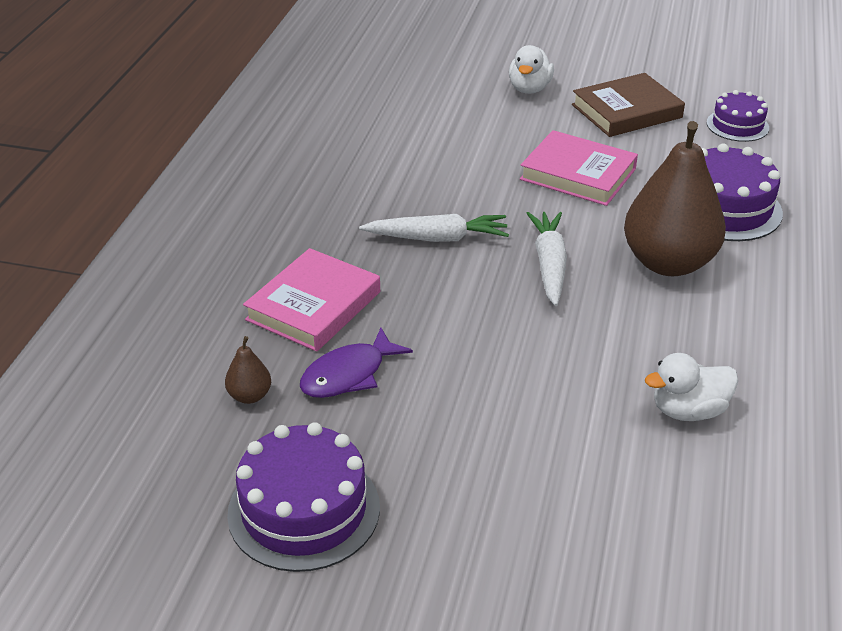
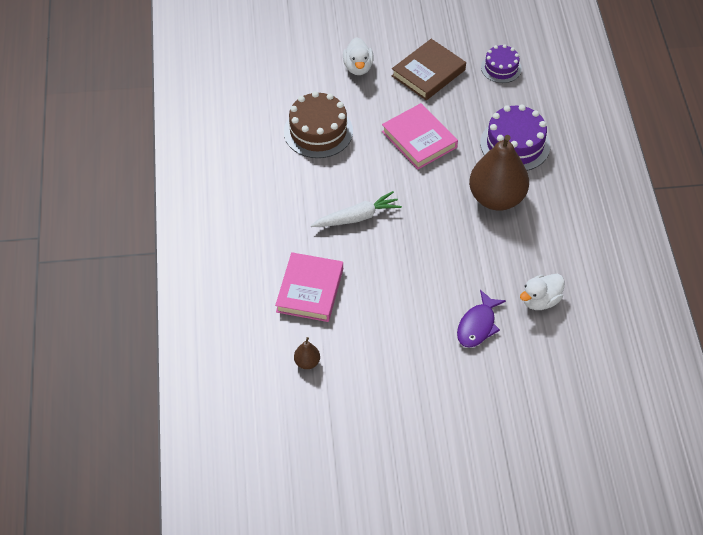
camera: 20 degrees left, 15 degrees up
purple cake [227,422,380,572] -> none
purple fish [300,328,413,398] -> purple fish moved to [457,290,506,348]
pink book [520,130,638,206] -> pink book turned 45 degrees clockwise [382,103,458,169]
white carrot [526,212,567,306] -> none
none -> brown cake [284,91,353,158]

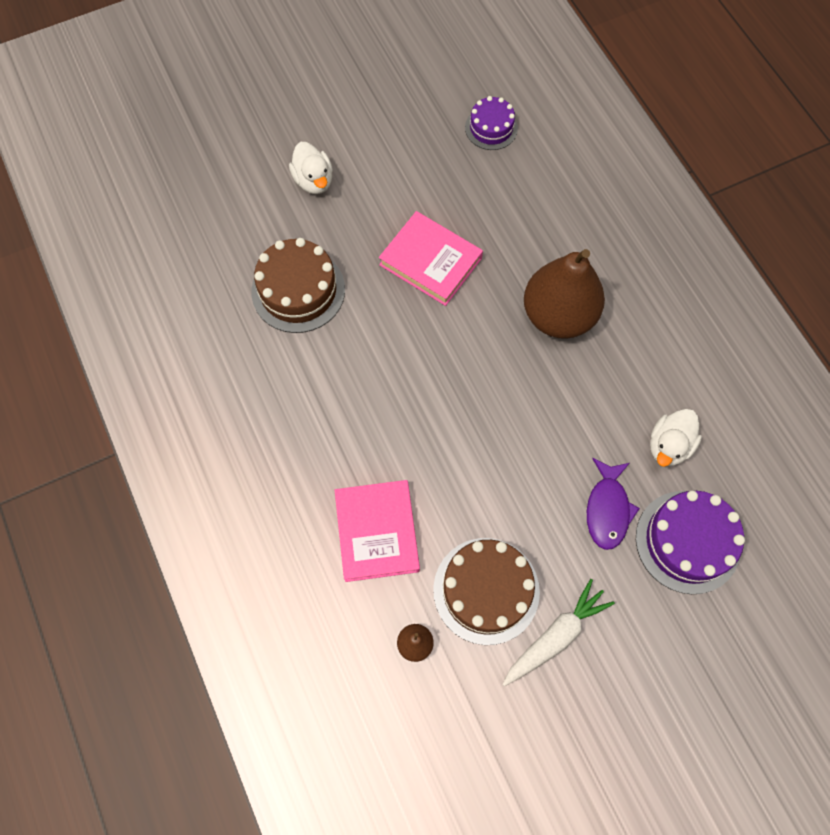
camera: 20 degrees left, 15 degrees up
white carrot [311,191,402,227] -> white carrot moved to [503,579,615,686]
brown book [392,39,466,100] -> none
purple cake [480,105,550,171] -> purple cake moved to [636,491,745,594]
none -> brown cake [433,538,540,645]

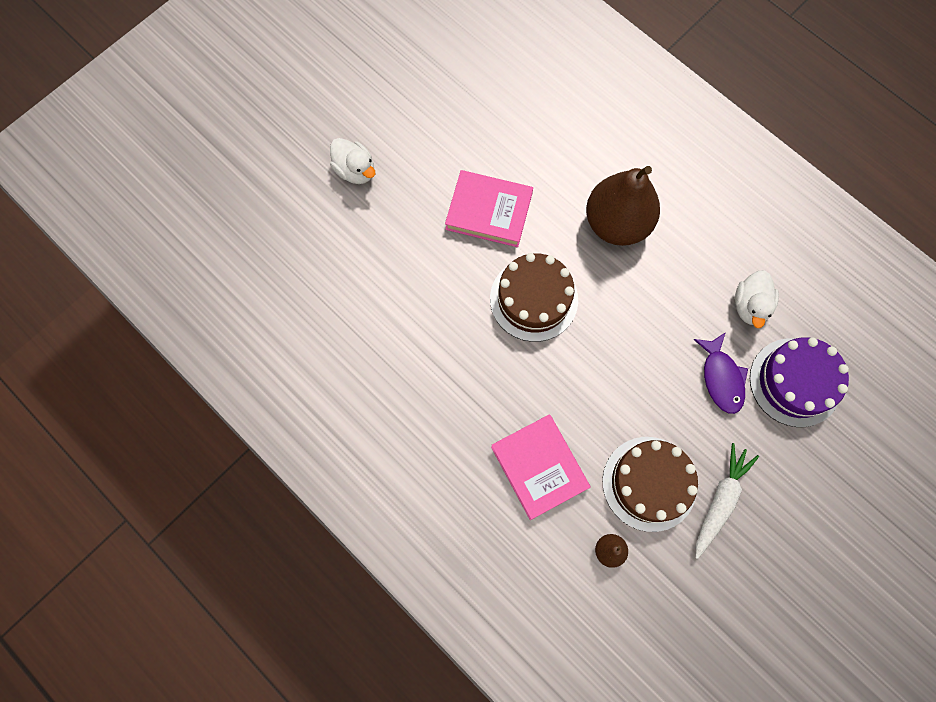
camera: 20 degrees left, 5 degrees up
brown cake [251,238,345,333] -> brown cake moved to [490,253,578,342]
purple cake [465,96,518,150] -> none

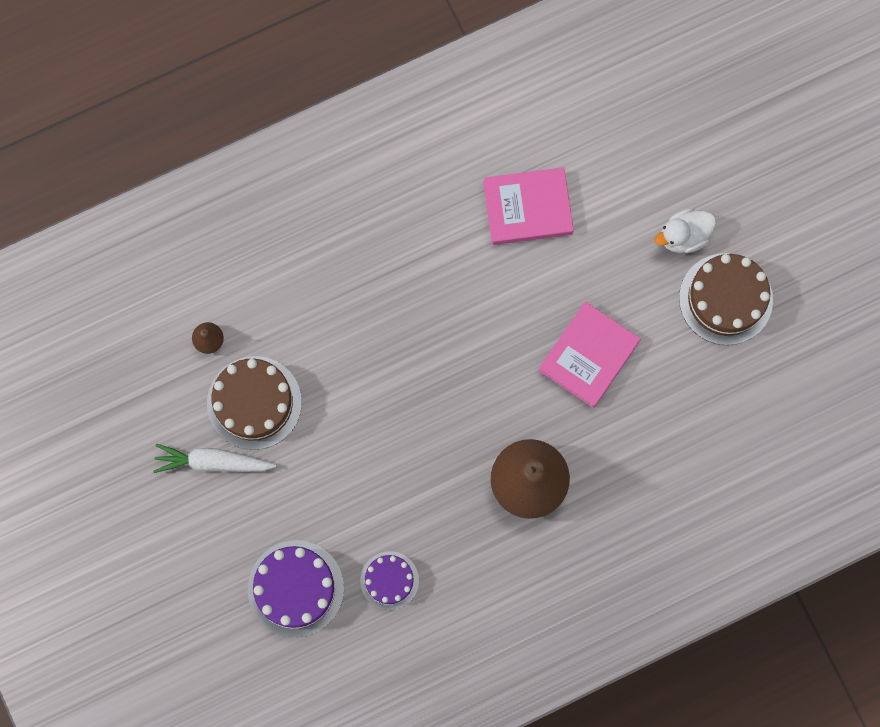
camera: 110 degrees right, 5 degrees up
brown cake [490,253,578,342] -> brown cake moved to [679,253,773,345]
pink book [491,414,590,520] -> pink book moved to [483,167,574,245]
purple fish [693,332,748,414] -> none
white carrot [696,443,759,559] -> white carrot turned 135 degrees clockwise [153,444,276,473]
white duck [735,270,779,328] -> purple cake [360,551,419,610]

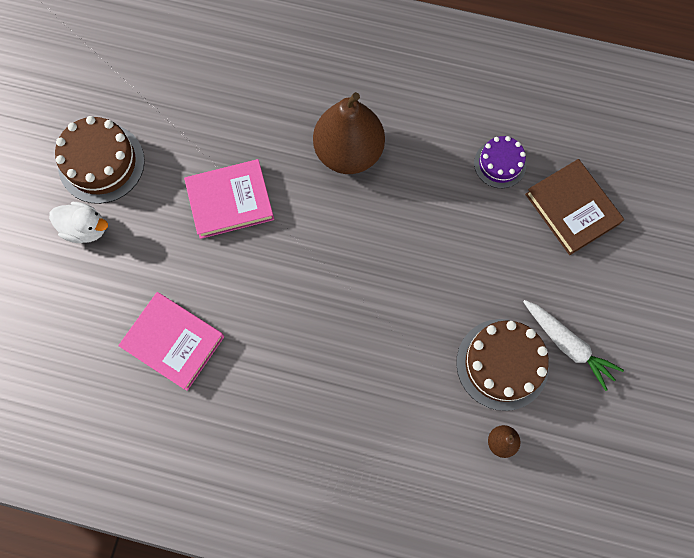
camera: 140 degrees left, 5 degrees down
purple cake [248,540,344,637] -> brown book [525,159,624,255]

